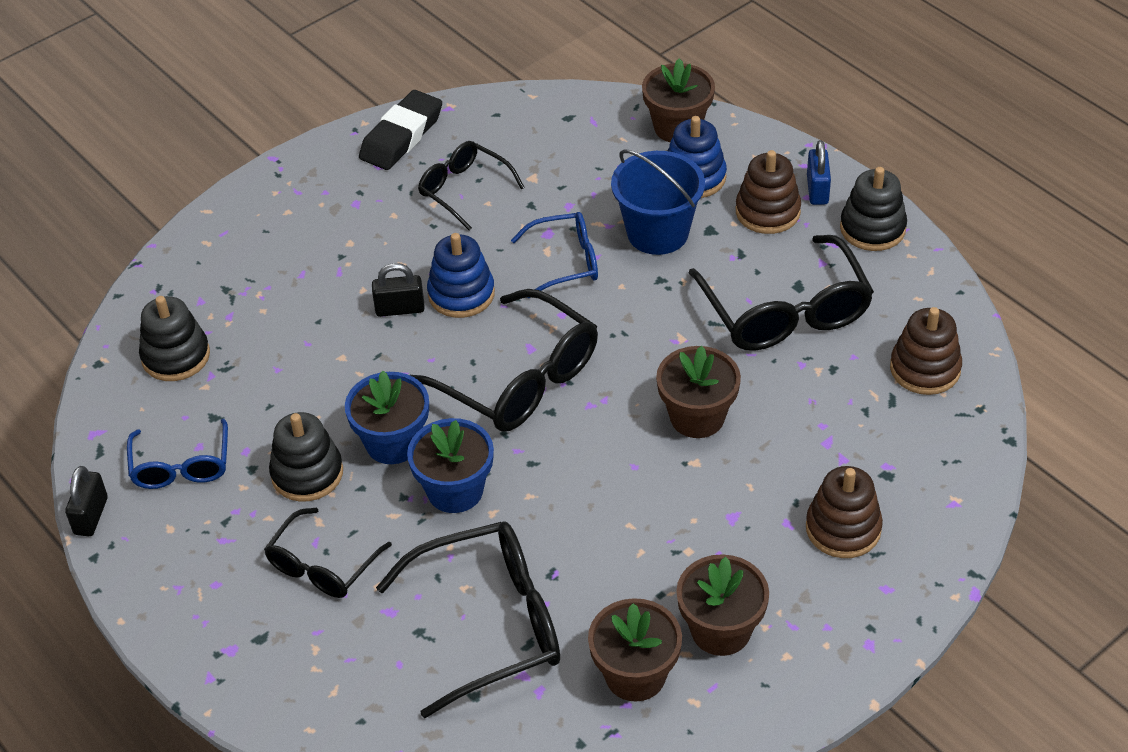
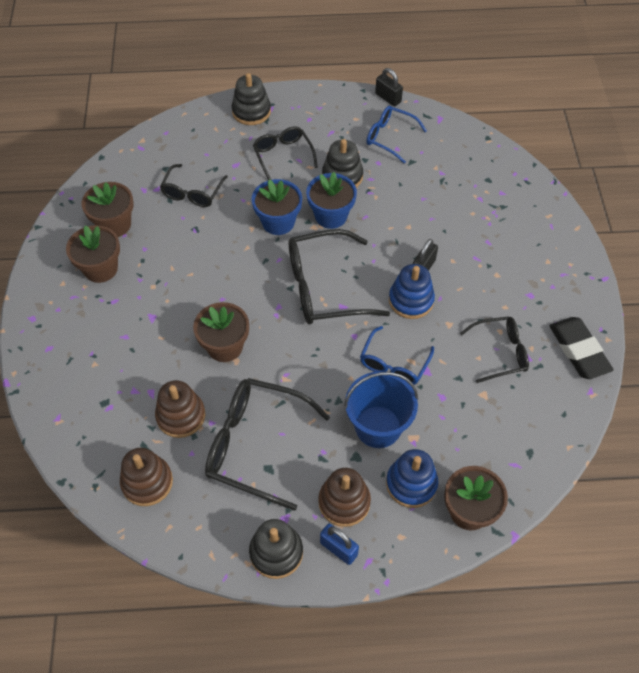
camera: 125 degrees right, 10 degrees up
black stacking toy [139,296,210,381] -> black stacking toy moved to [232,73,271,125]
black glasses [376,522,560,718] -> black glasses [160,164,228,207], size x0.59
brown stacking toy [806,466,883,558] -> brown stacking toy moved to [155,380,205,438]

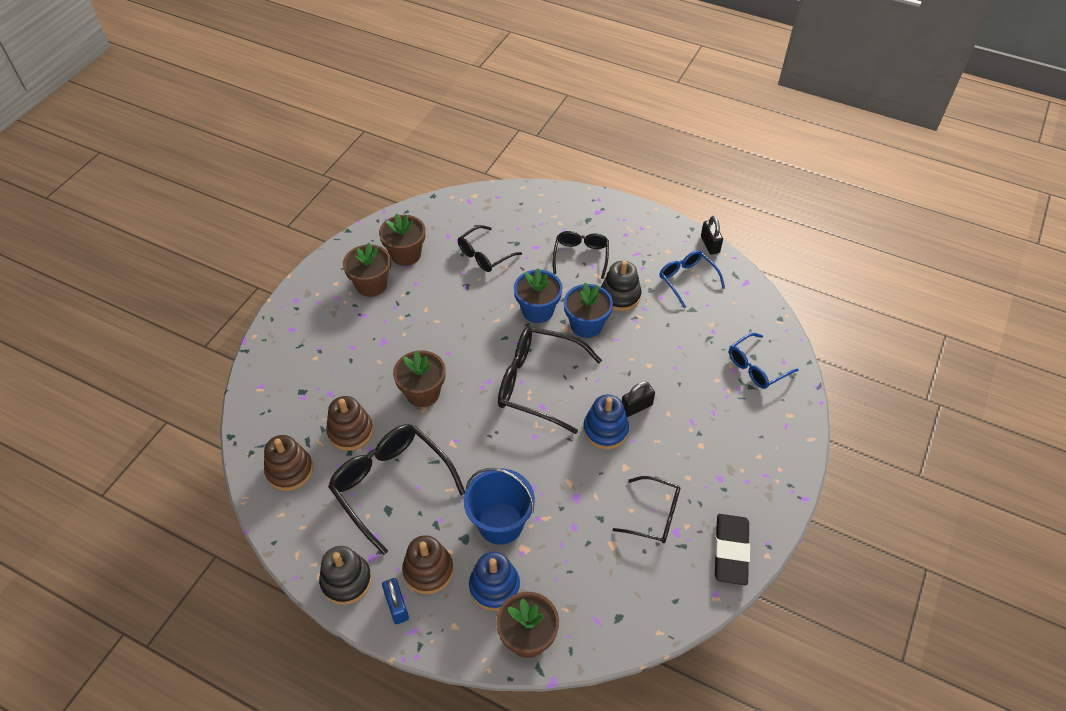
camera: 30 degrees right, 5 degrees down
black stacking toy [232,73,271,125] -> none
blue glasses [360,326,434,385] -> blue glasses moved to [729,333,799,389]

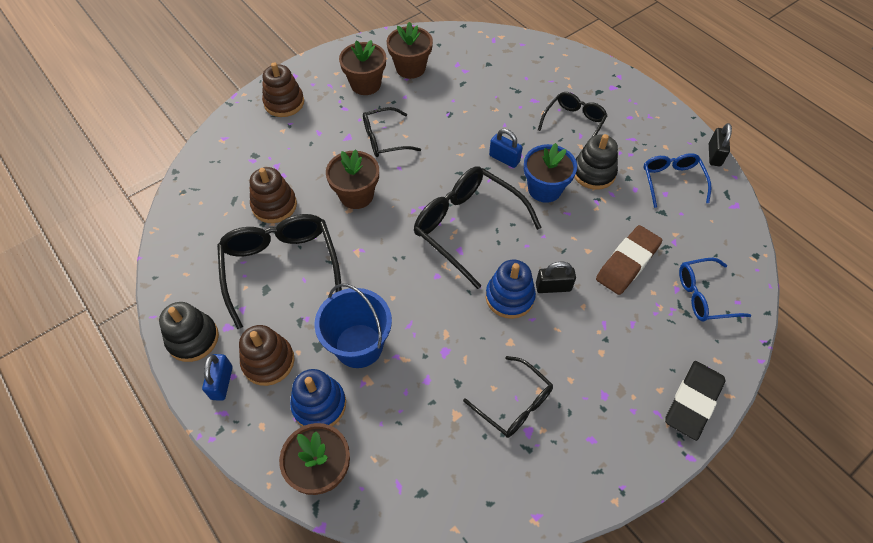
camera: 25 degrees right, 5 degrees up
brown stacking toy [264,435,313,491] -> brown stacking toy moved to [262,62,304,117]
black glasses [458,225,522,272] -> black glasses moved to [363,107,421,157]
blue flower pot [514,269,563,323] -> blue padlock [489,129,523,168]
black eraser [715,514,750,585] -> black eraser moved to [665,361,726,441]
none -> brown eraser [596,225,662,295]

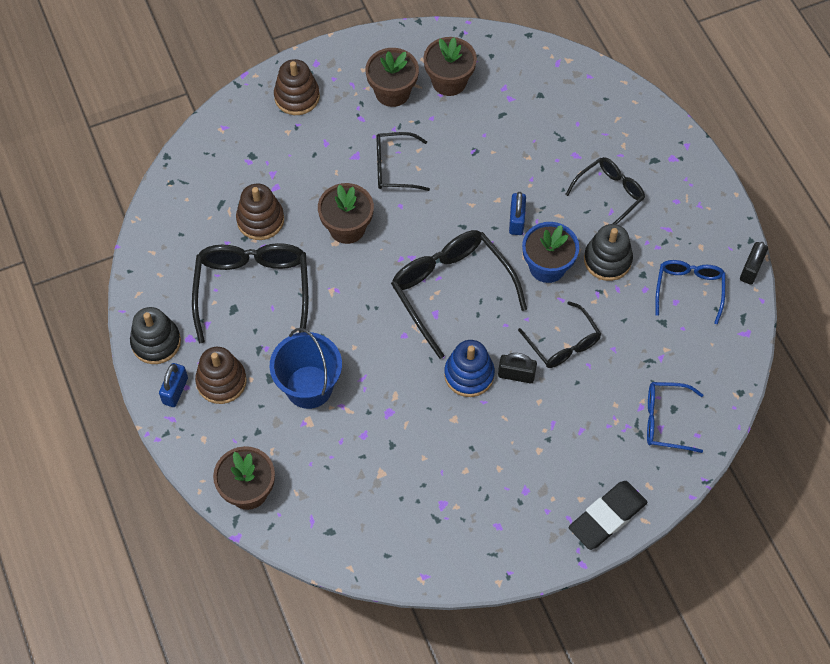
camera: 15 degrees right, 5 degrees up
blue stacking toy [290,369,346,427] -> none
black glasses [463,356,553,438] -> black glasses moved to [518,301,601,368]
blue padlock [489,129,523,168] -> blue padlock turned 45 degrees clockwise [509,192,526,235]
brown eraser [596,225,662,295] -> none

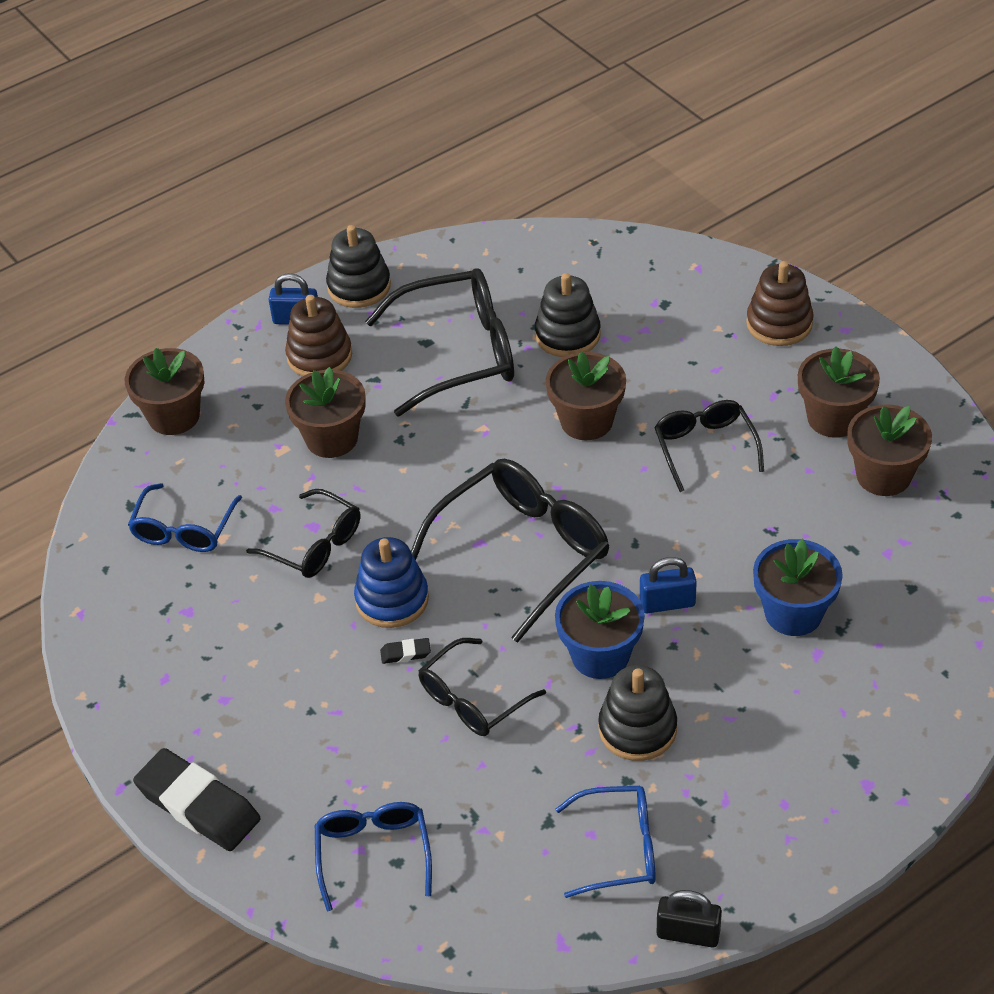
camera: 80 degrees right, 15 degrees down
brown stacking toy [236,184,284,240] -> black stacking toy [535,273,601,357]
blue bucket [270,328,342,409] -> brown flower pot [285,367,366,458]
black padlock [498,353,537,383] -> black eraser [380,638,431,664]
black glasses [565,157,645,224] -> black glasses moved to [246,489,360,578]
none -> blue glasses [128,483,242,552]
none -> blue flower pot [753,539,843,636]

